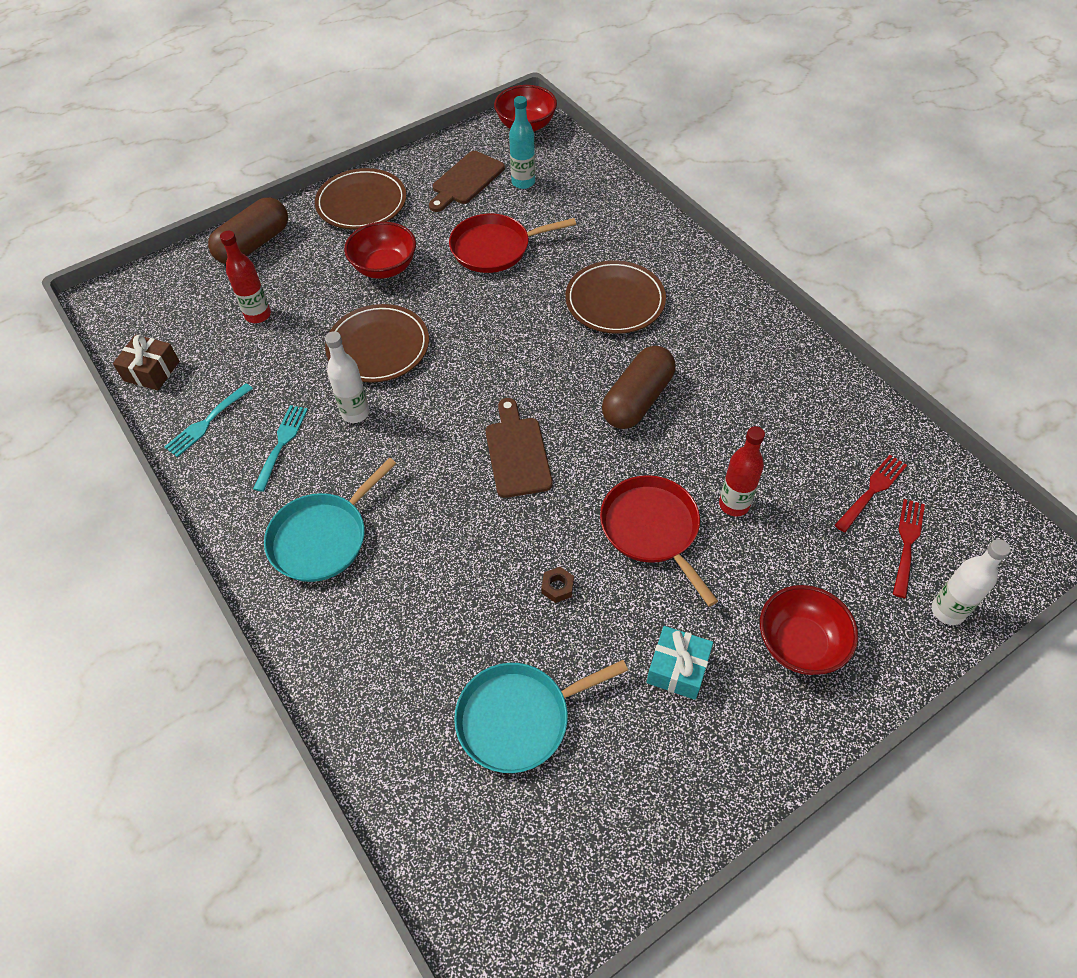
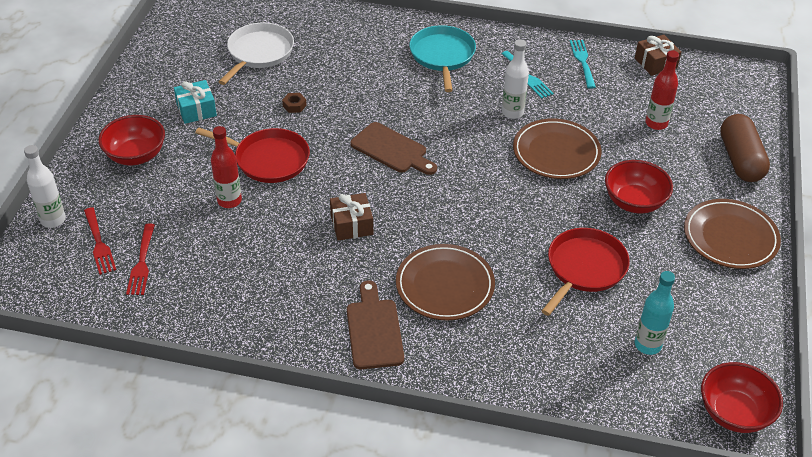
camera: 135 degrees right, 10 degrees down
brown cutting board [429,151,505,212] -> brown cutting board moved to [347,281,404,369]
turquoise pan [454,660,628,773] -> white pan [219,23,294,85]
brown capsule [602,346,675,429] -> brown gift [330,193,373,241]

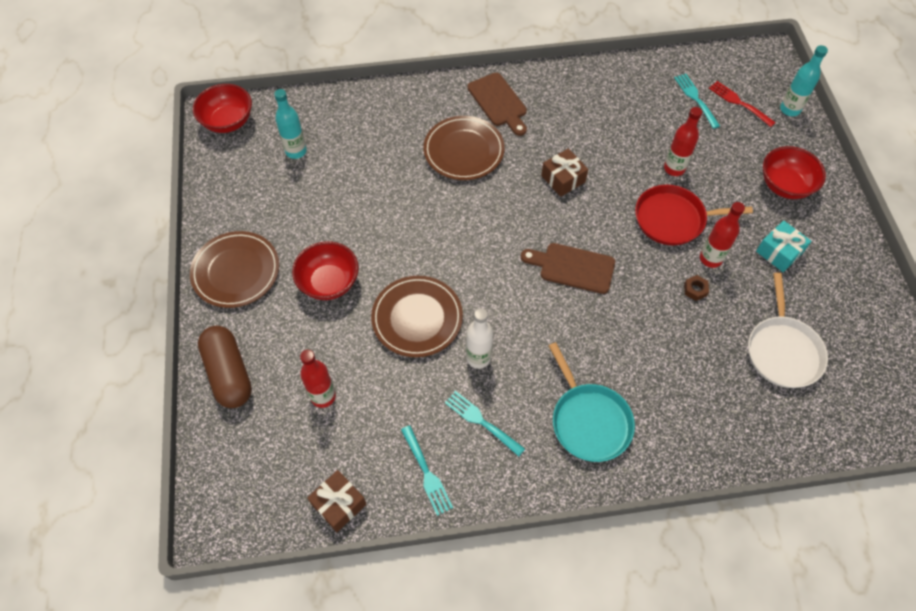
camera: 160 degrees right, 15 degrees up
white bottle [24,145,66,228] -> turquoise bottle [780,45,828,116]
red fork [126,223,155,295] -> turquoise fork [674,74,720,129]
red pan [542,228,630,316] -> none
none -> red bottle [700,202,745,268]

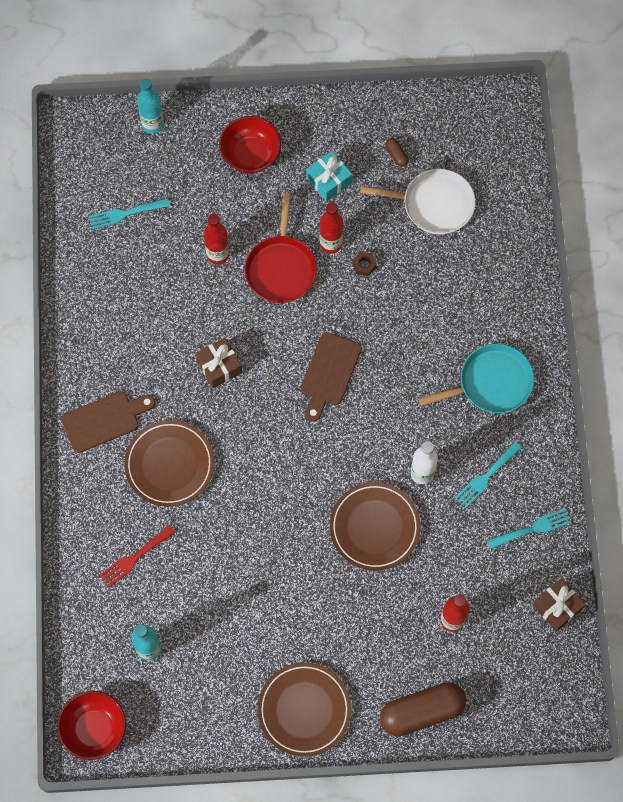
camera: 85 degrees left, 10 degrees up
red bowl [292,241,359,300] -> none
red fork [709,81,776,127] -> red fork moved to [99,525,176,588]
none -> brown capsule [385,138,409,167]

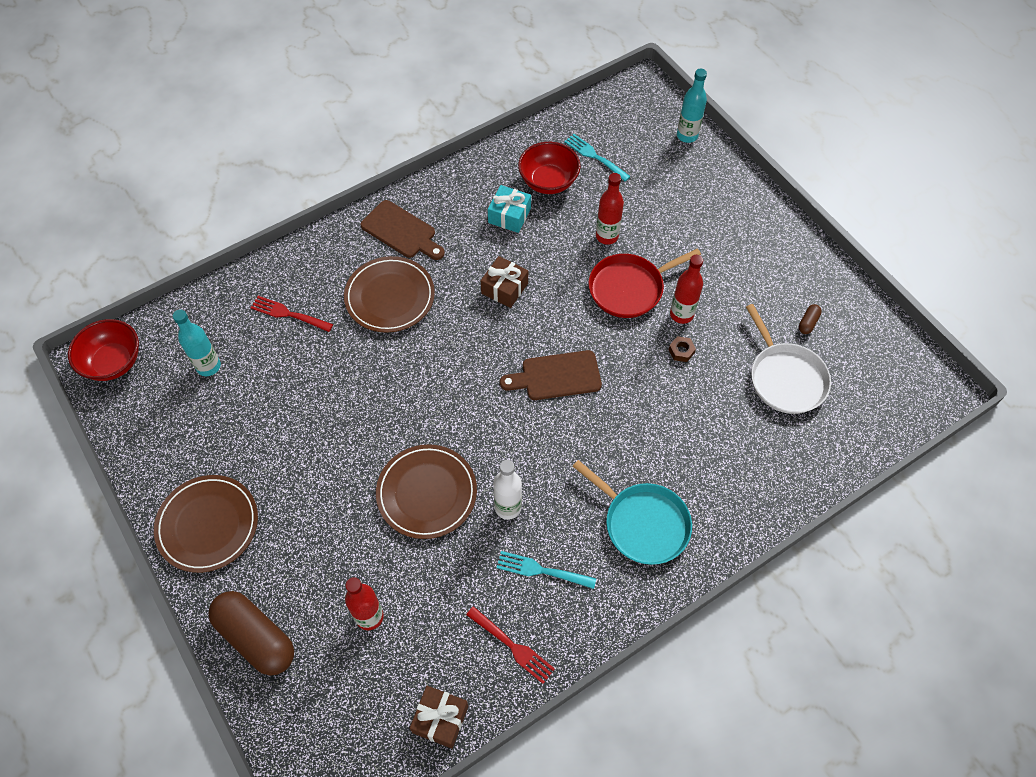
camera: 60 degrees right, 10 degrees down
red bowl [219,116,281,173] -> red bowl moved to [518,142,581,194]
turquoise gift [306,151,352,201] -> turquoise gift moved to [488,185,531,233]
turquoise fork [487,509,571,549] -> red fork [466,606,555,684]

